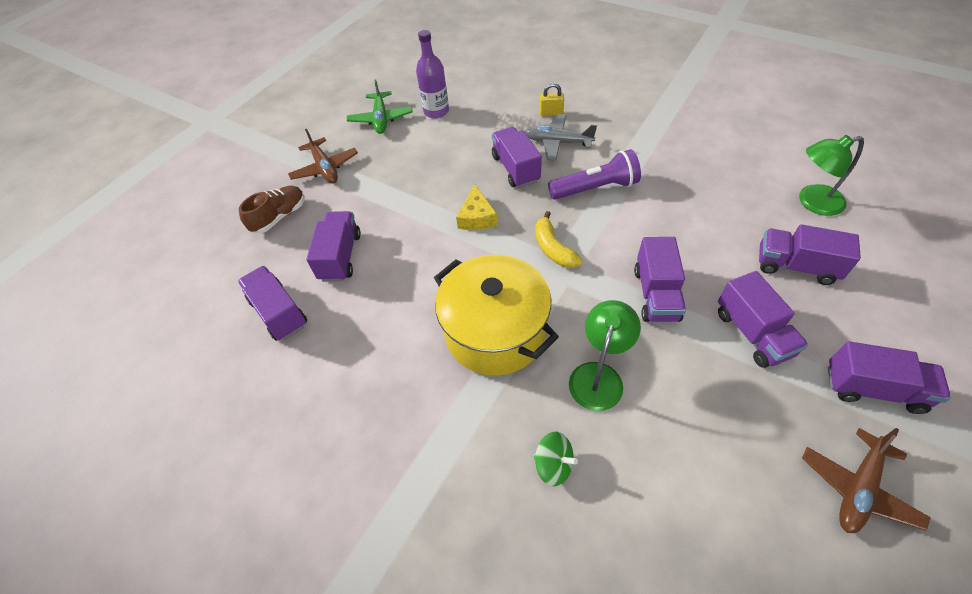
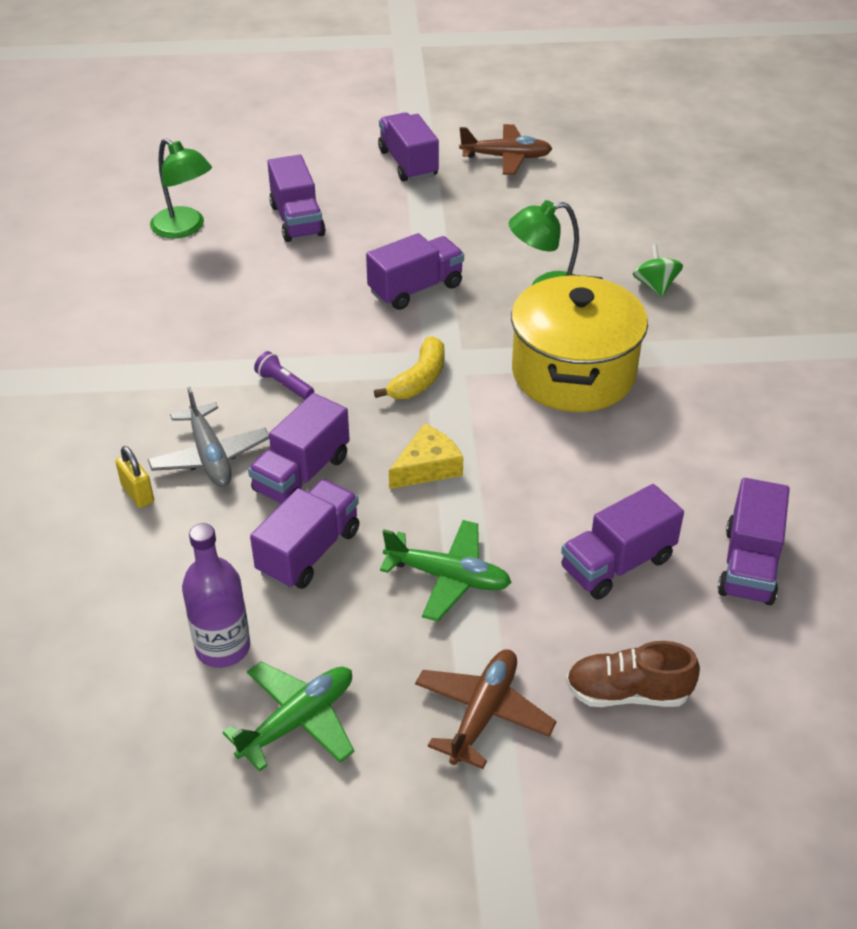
camera: 130 degrees left, 10 degrees down
purple flashlight [548,149,641,200] -> purple flashlight [254,351,314,400], size x0.51
purple truck [718,271,808,368] -> purple truck moved to [250,479,359,589]
none -> green plane [380,520,512,621]

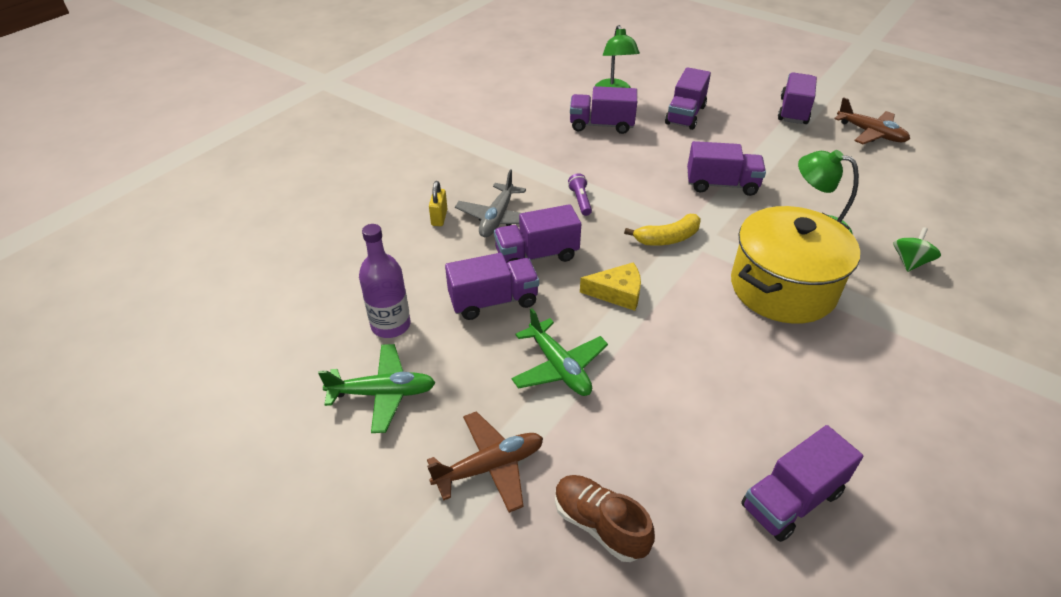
camera: 40 degrees right, 0 degrees up
purple truck [561,484,684,599] -> purple truck moved to [570,86,637,134]

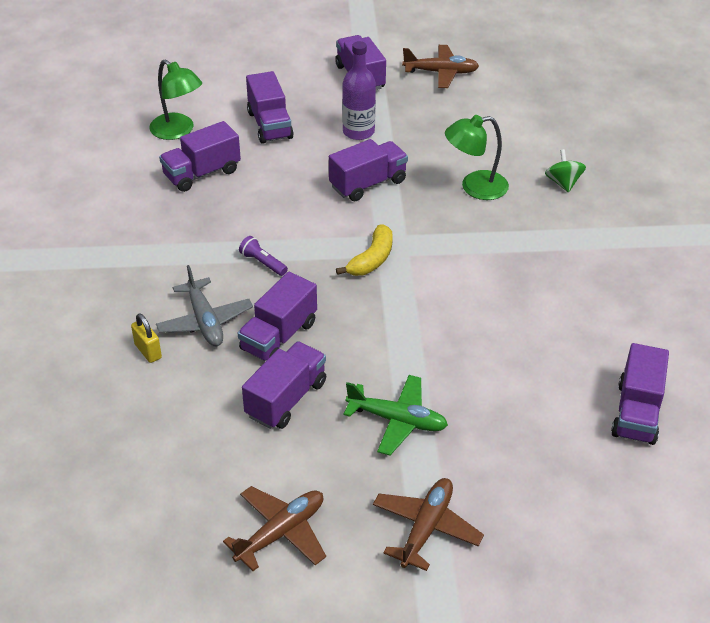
camera: 40 degrees left, 0 degrees up
green plane [318,344,436,433] -> brown plane [223,486,326,571]
purple bottle [359,224,410,338] -> purple bottle moved to [342,41,376,140]
brown shoe [555,475,655,562] -> none
yellow cheese [580,262,641,311] -> none
yellow pot [731,206,860,324] -> none

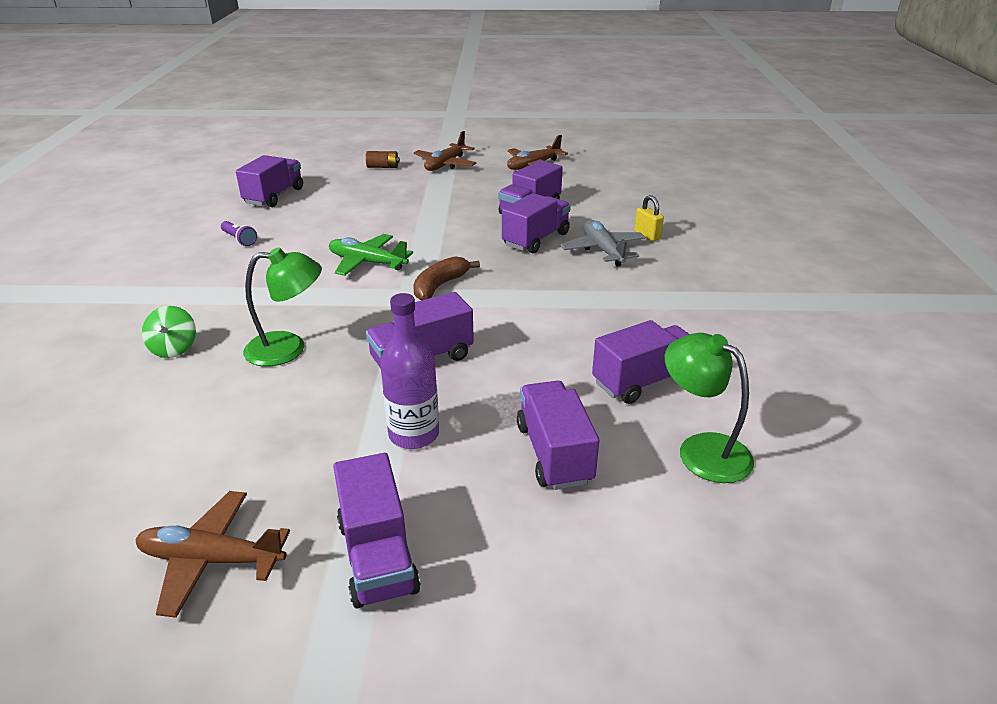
camera: 175 degrees left, 10 degrees down
purple flashlight [239,236,288,276] -> purple flashlight moved to [221,221,257,246]
yellow banana [336,224,393,276] -> brown banana [413,256,480,300]
green plane [344,375,448,456] -> green plane moved to [329,234,413,276]
none -> brown battery [366,151,400,168]

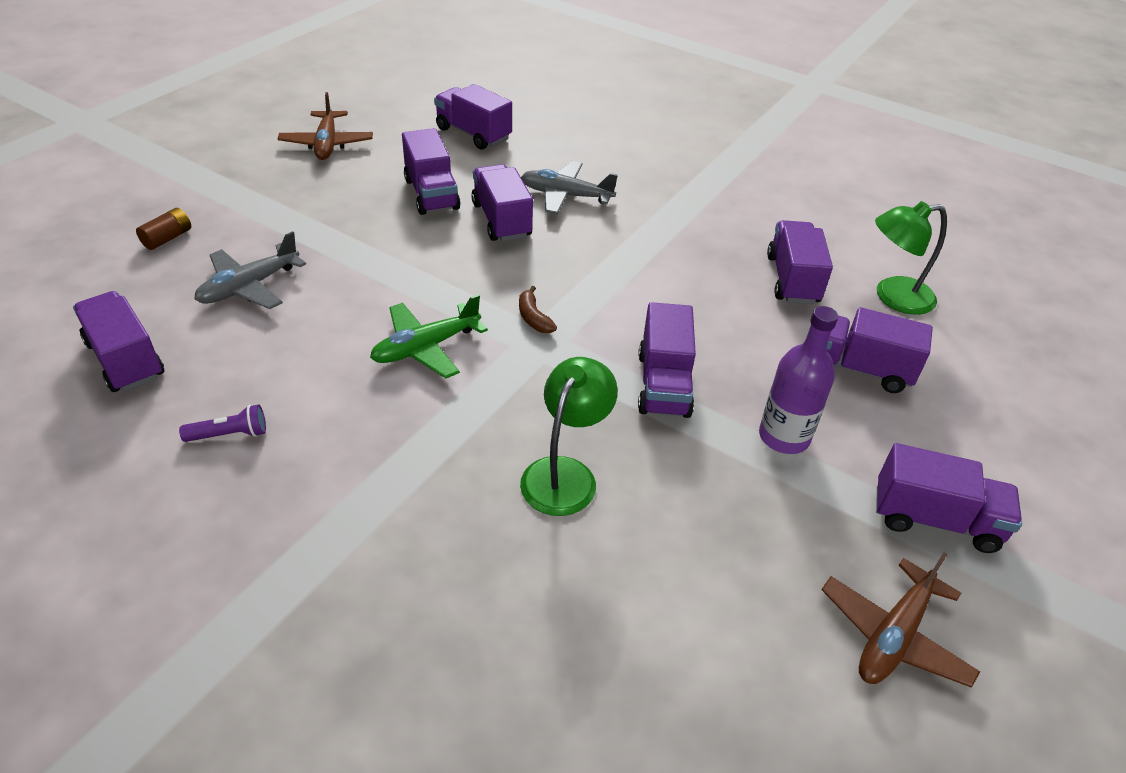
camera: 60 degrees left, 10 degrees up
green spinning top [142,306,196,358] -> none
brown banana [413,256,480,300] -> brown banana [519,286,557,333], size x0.67
brown plane [414,131,477,171] -> none
yellow padlock [634,195,664,241] -> none
none -> grey plane [194,231,306,309]
none -> purple truck [434,84,512,150]

